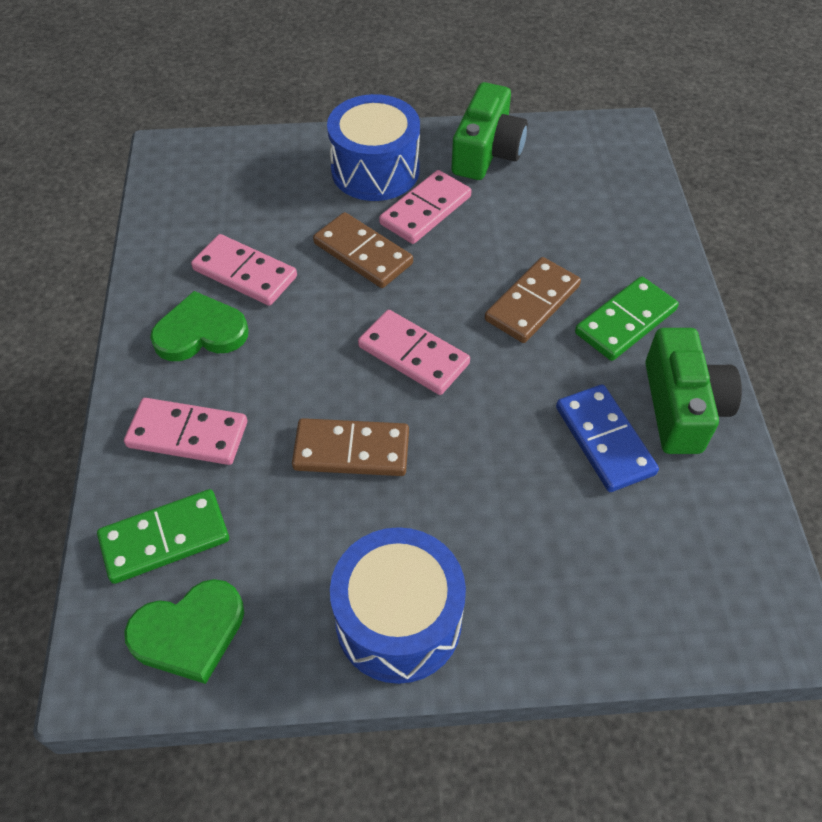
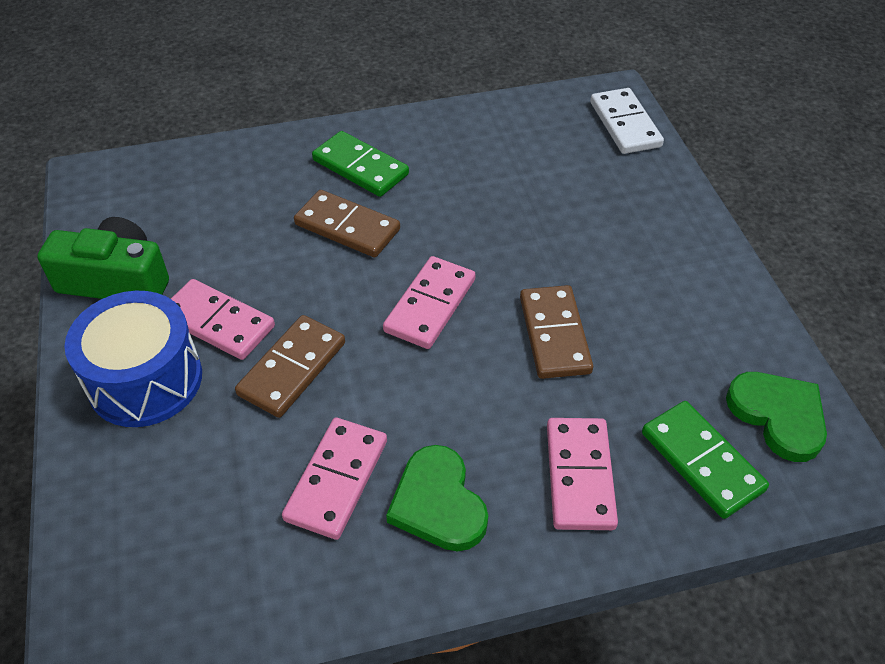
camera: 100 degrees left, 5 degrees down
blue drum [330,527,466,684] -> none
blue domino [556,385,659,492] -> none
green camera [645,328,742,454] -> none
none -> white domino [590,88,664,154]

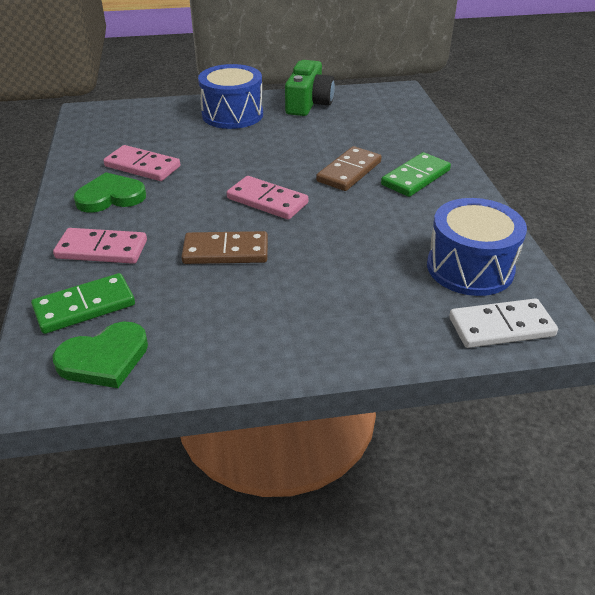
camera: 95 degrees right, 10 degrees down
pink domino [171,279,275,360] -> none
brown domino [235,315,345,418] -> none
none -> blue drum [427,198,527,296]

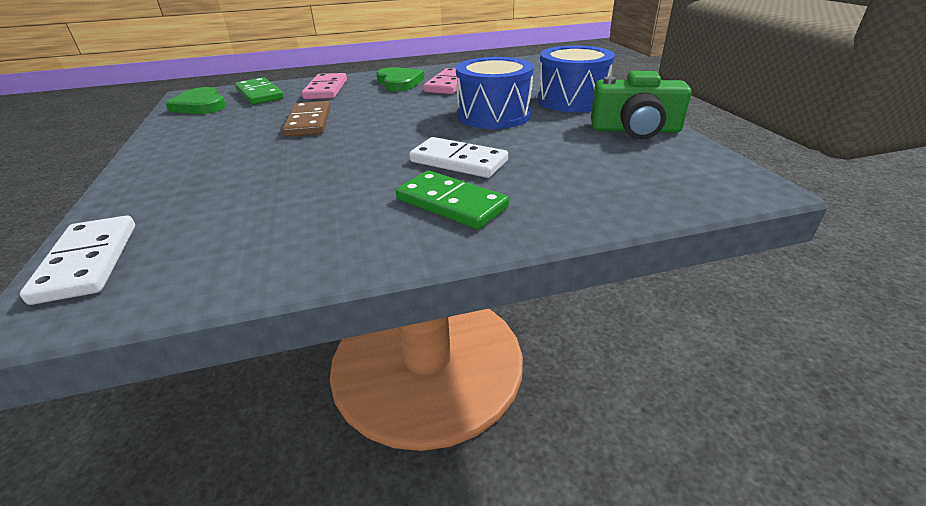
camera: 85 degrees right, 5 degrees down
pink domino [227,176,308,220] -> none
brown domino [316,146,382,191] -> white domino [409,137,508,178]
blue drum [427,198,527,296] -> blue drum moved to [456,57,534,129]

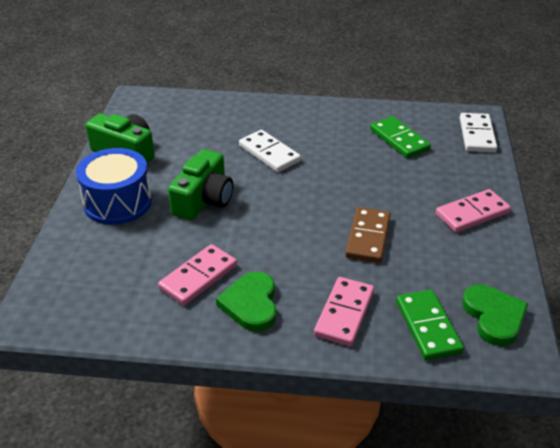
camera: 160 degrees left, 5 degrees up
green domino [396,171,509,229] -> green domino moved to [370,116,431,158]
blue drum [456,57,534,129] -> green camera [168,149,233,220]
none -> pink domino [436,189,511,233]

